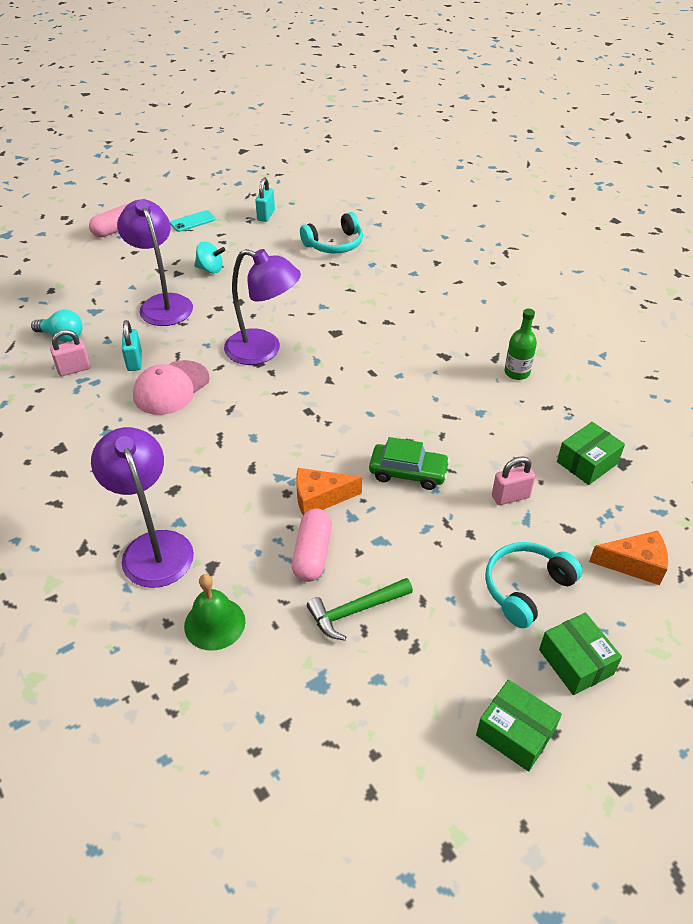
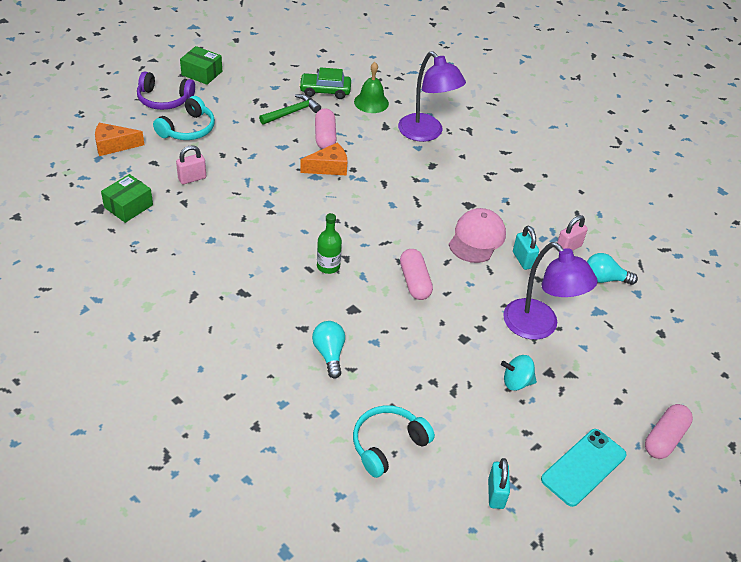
camera: 165 degrees right, 0 degrees up
turquoise phone [170,210,216,232] -> turquoise phone [541,429,626,507], size x1.62
purple lamp [224,249,301,365] -> pink capsule [400,249,433,300]
green car [369,437,450,490] -> green car moved to [299,67,351,99]
green bottle [504,309,537,380] -> green bottle moved to [317,213,342,274]
green box [539,612,622,695] -> purple headphones [137,71,195,110]
none -> turquoise light bulb [312,321,345,379]

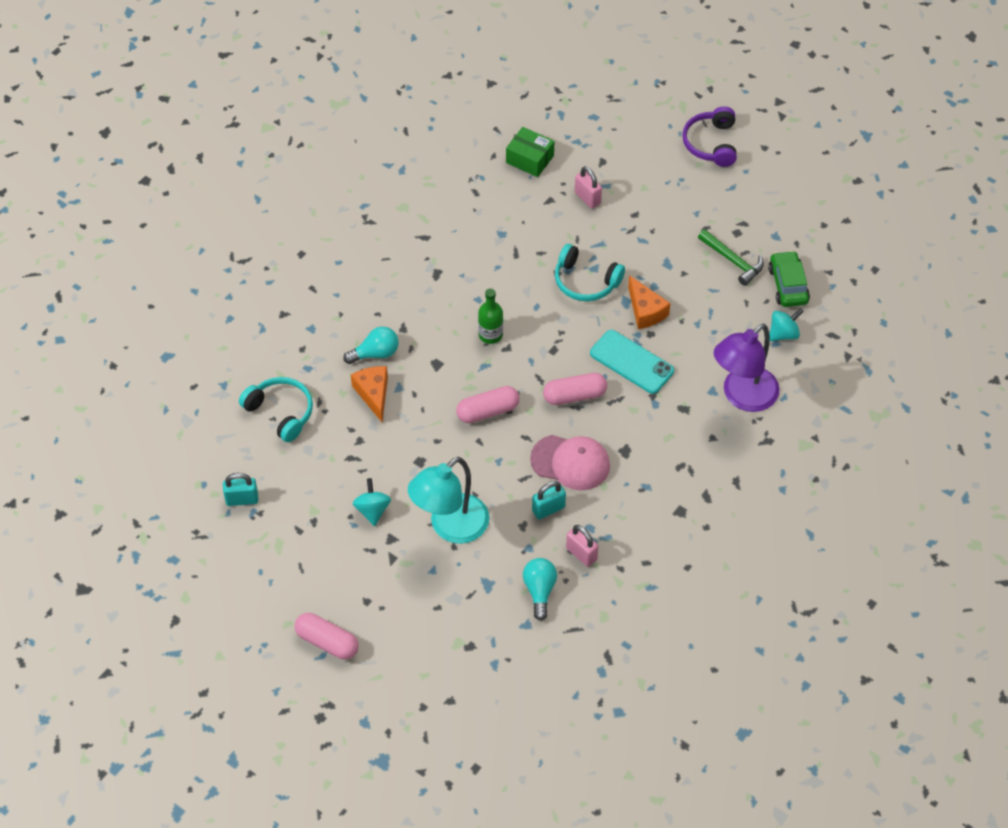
camera: 85 degrees right, 10 degrees up
orange cheese [95,123,144,156] -> orange cheese moved to [351,366,388,422]
turquoise headphones [153,96,215,140] -> turquoise headphones moved to [555,244,625,301]
green box [180,46,222,85] -> none
pink capsule [315,108,337,149] -> pink capsule moved to [543,373,607,405]
green bell [354,62,389,113] -> turquoise spinning top [769,308,804,341]
purple lamp [503,242,598,340] -> turquoise lamp [408,457,489,544]
turquoise phone [541,429,626,507] -> turquoise phone moved to [590,330,674,394]

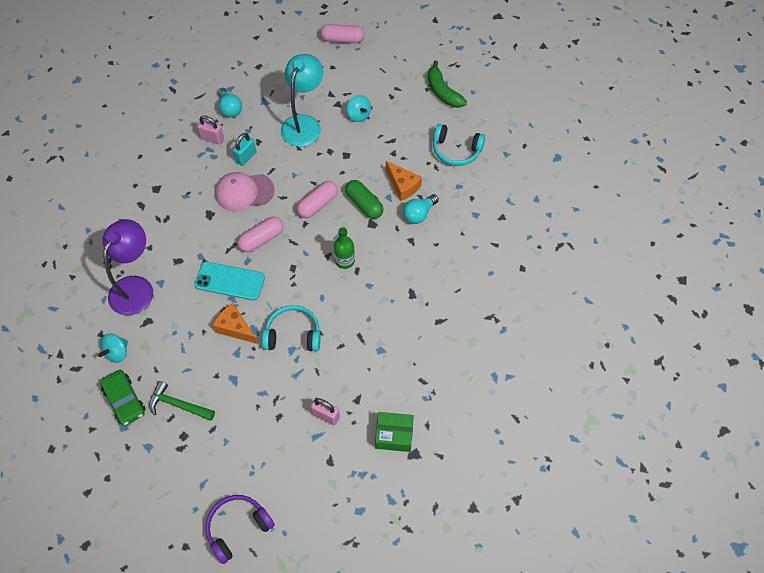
camera: 155 degrees right, 5 degrees up
turquoise padlock [223,473,258,506] -> green banana [428,60,467,108]
purple headphones [682,106,737,167] -> purple headphones turned 105 degrees counterclockwise [205,495,274,564]
none -> green capsule [345,180,384,219]

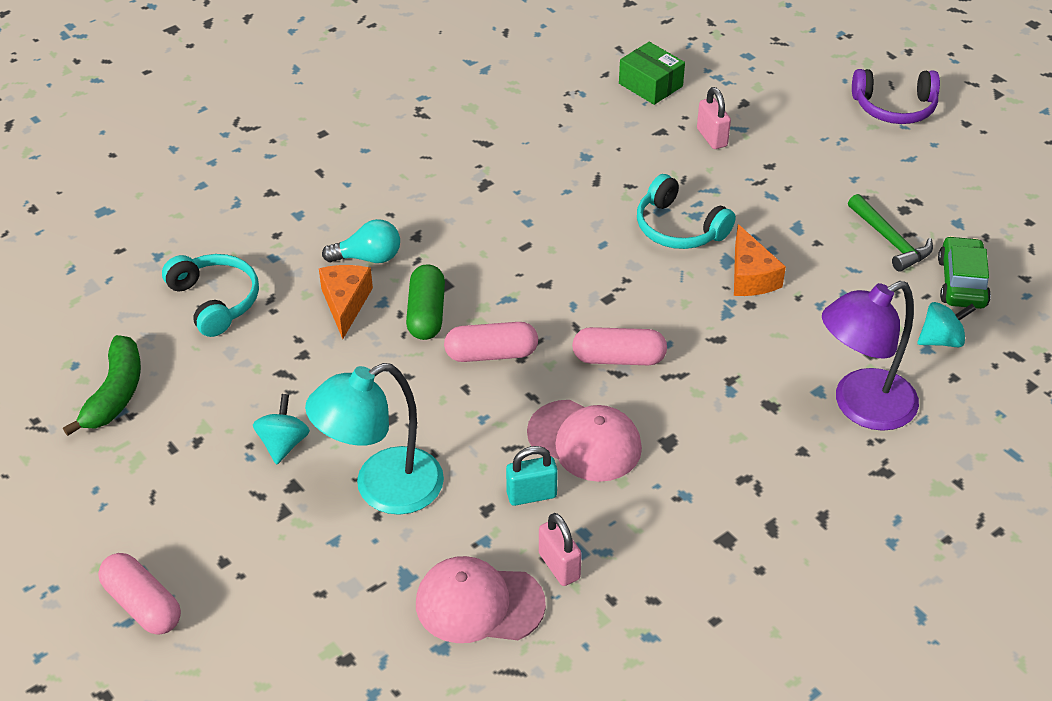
camera: 140 degrees left, 15 degrees down
turquoise phone [194,262,265,300] -> none
turquoise light bulb [218,88,242,117] -> pink cap [416,556,546,643]
green bottle [334,227,355,269] -> none

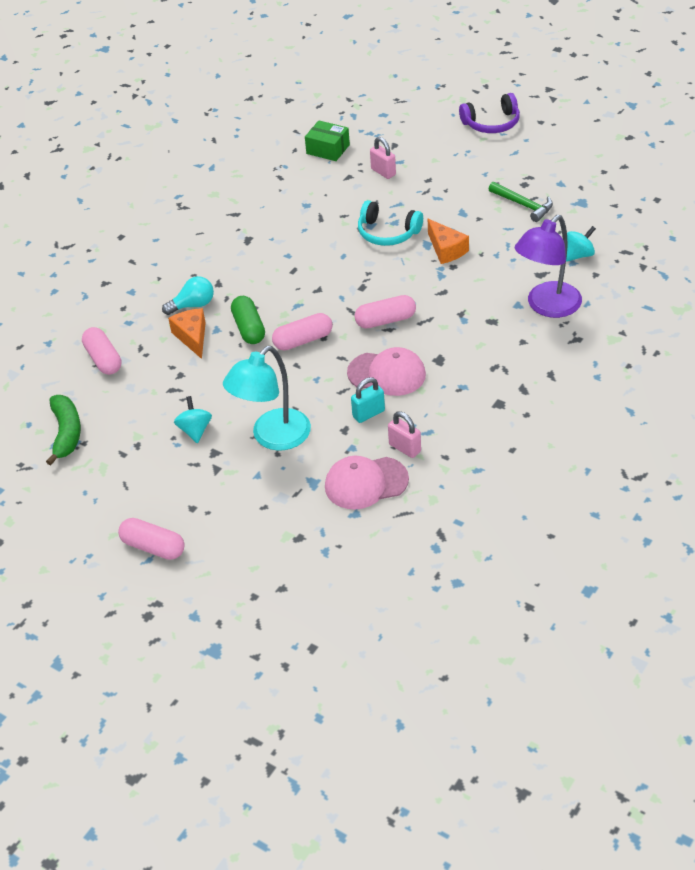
camera: 15 degrees left, 0 degrees up
turquoise headphones [162,254,259,337] -> pink capsule [82,327,121,375]
green car [938,236,991,309] -> none

